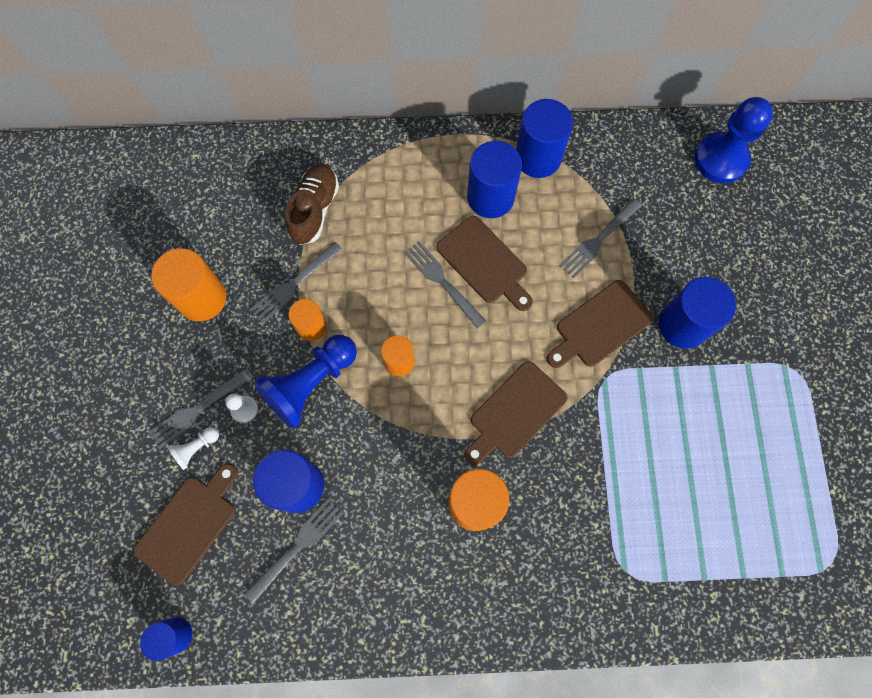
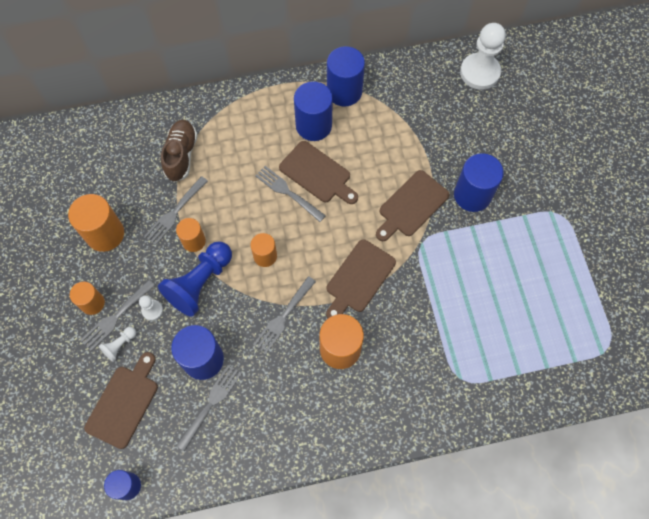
camera: 10 degrees left, 5 degrees down
grey fork [559,198,642,278] -> grey fork moved to [253,276,316,354]
blue pawn [695,97,773,183] -> white pawn [460,23,506,90]
none -> orange cylinder [70,282,105,315]

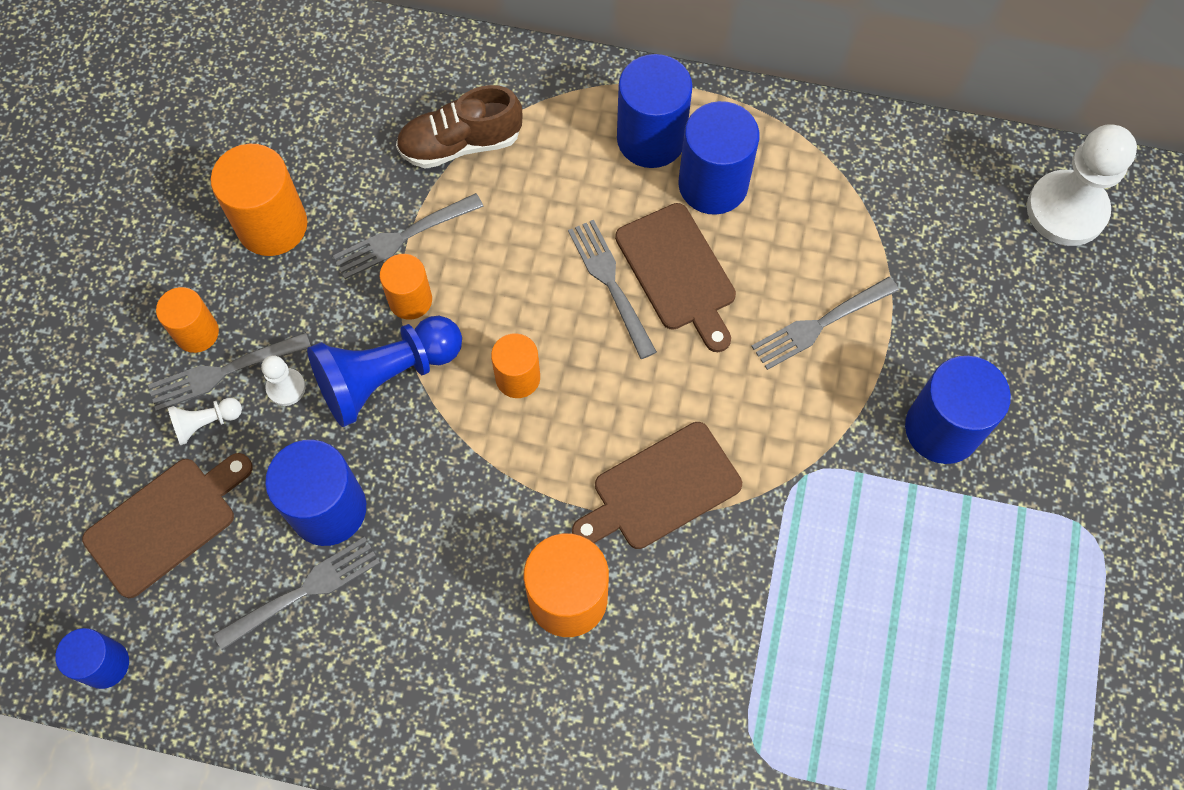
camera: 25 degrees right, 0 degrees up
brown shoe [161,120,198,182] -> brown shoe turned 135 degrees counterclockwise [396,85,522,169]
grey fork [253,276,316,354] -> grey fork moved to [751,277,899,370]
blue cylinder [327,46,365,107] -> blue cylinder moved to [617,54,693,168]
brown cutting board [376,170,450,241] -> none

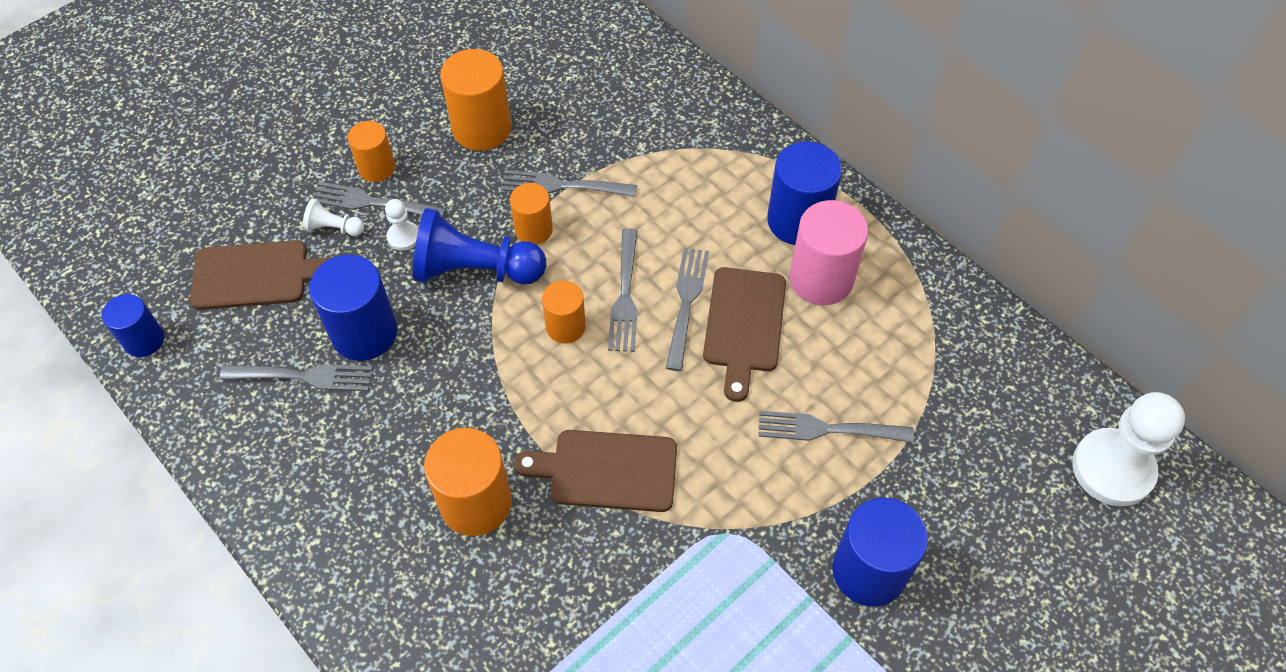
camera: 35 degrees right, 10 degrees down
brown shoe [396,85,522,169] -> none
blue cylinder [678,101,760,215] -> pink cylinder [789,200,868,305]
none -> grey fork [608,228,638,352]

